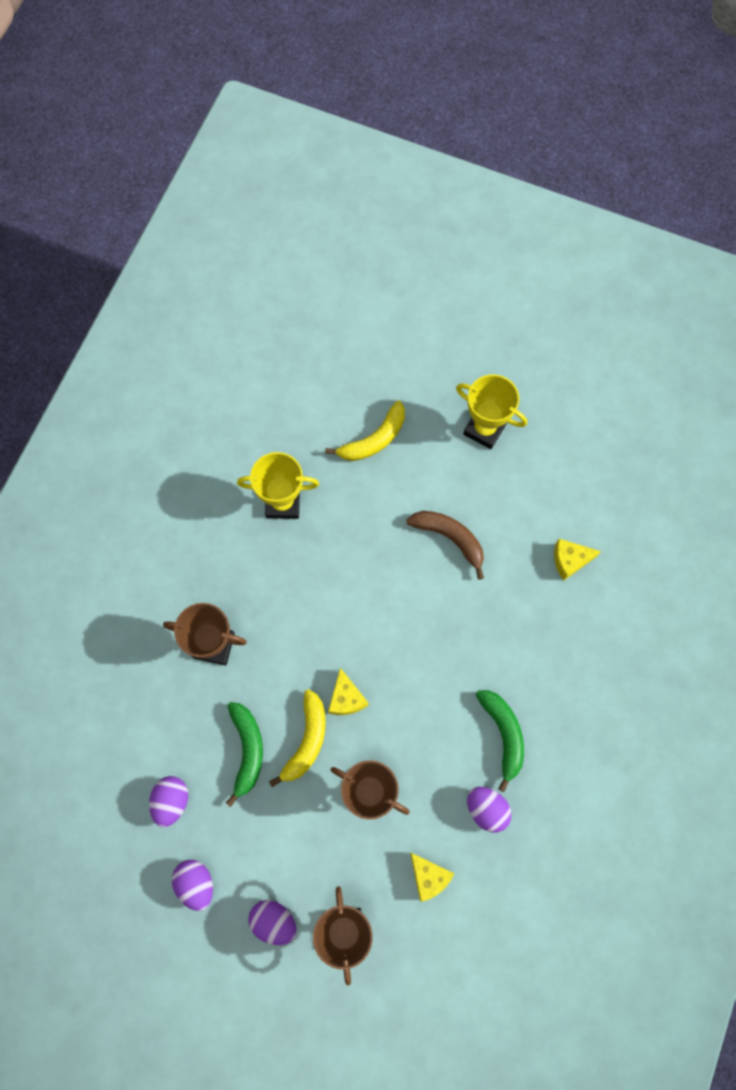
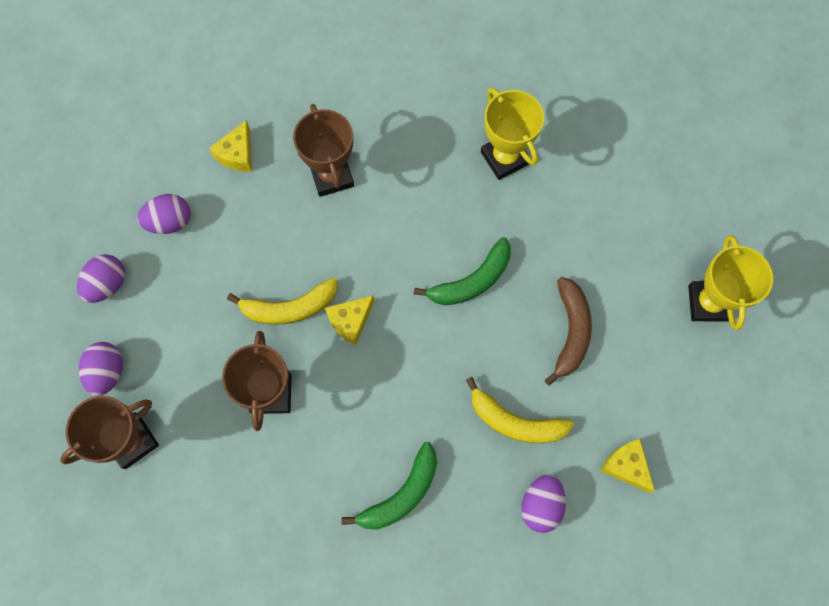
camera: 60 degrees right, 0 degrees up
green banana [226,702,263,807] -> green banana moved to [414,237,511,305]
yellow banana [325,401,405,461] -> yellow banana moved to [466,377,574,443]
yellow cheese [410,853,454,902] -> yellow cheese moved to [209,120,252,172]
purple egg [467,787,511,833] -> purple egg moved to [521,475,566,533]

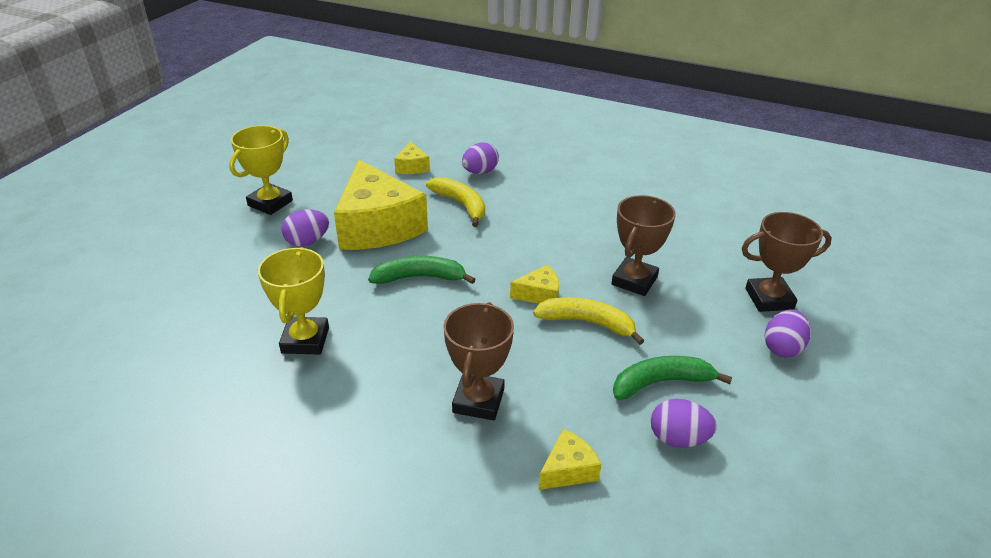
camera: 150 degrees left, 35 degrees down
purple egg [77,254,125,303] -> purple egg moved to [281,209,329,247]
green banana [342,442,437,529] -> green banana moved to [613,356,732,400]
brown banana [545,277,592,386] -> yellow cheese [334,160,428,250]

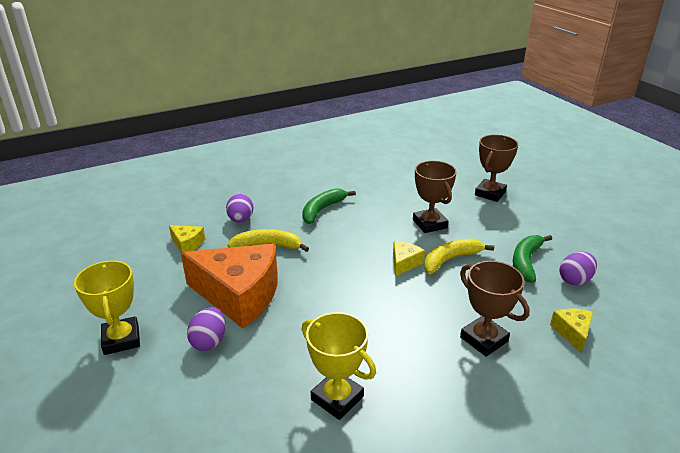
camera: 50 degrees left, 5 degrees down
yellow cheese [334,160,428,250] -> orange cheese [181,244,278,328]
green banana [368,256,476,284] -> green banana moved to [302,188,356,224]
purple egg [765,309,811,358] -> none

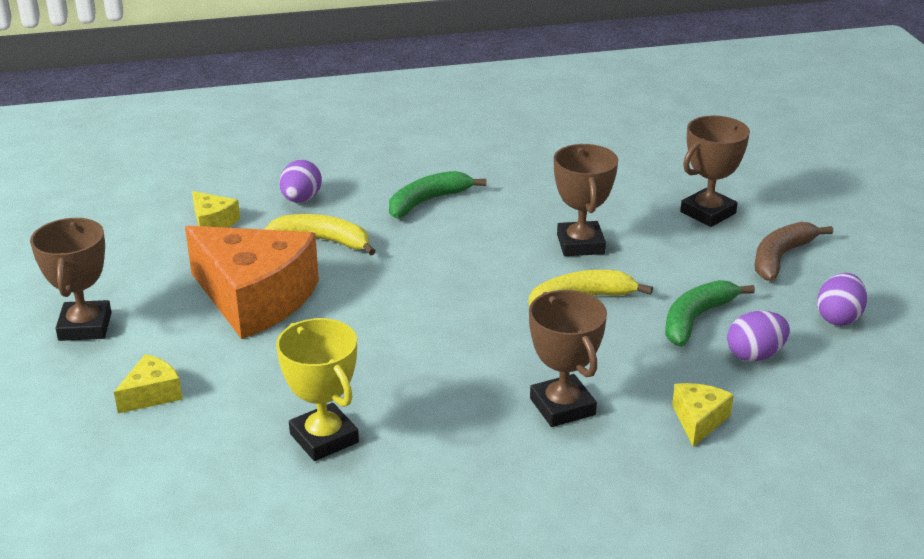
camera: 15 degrees right, 0 degrees up
yellow trophy [74,261,140,355] -> brown trophy [30,218,112,341]
purple egg [187,307,226,351] -> purple egg moved to [817,273,867,326]
yellow cheese [393,241,425,277] -> yellow cheese moved to [114,354,183,413]
none -> brown banana [755,222,833,281]

